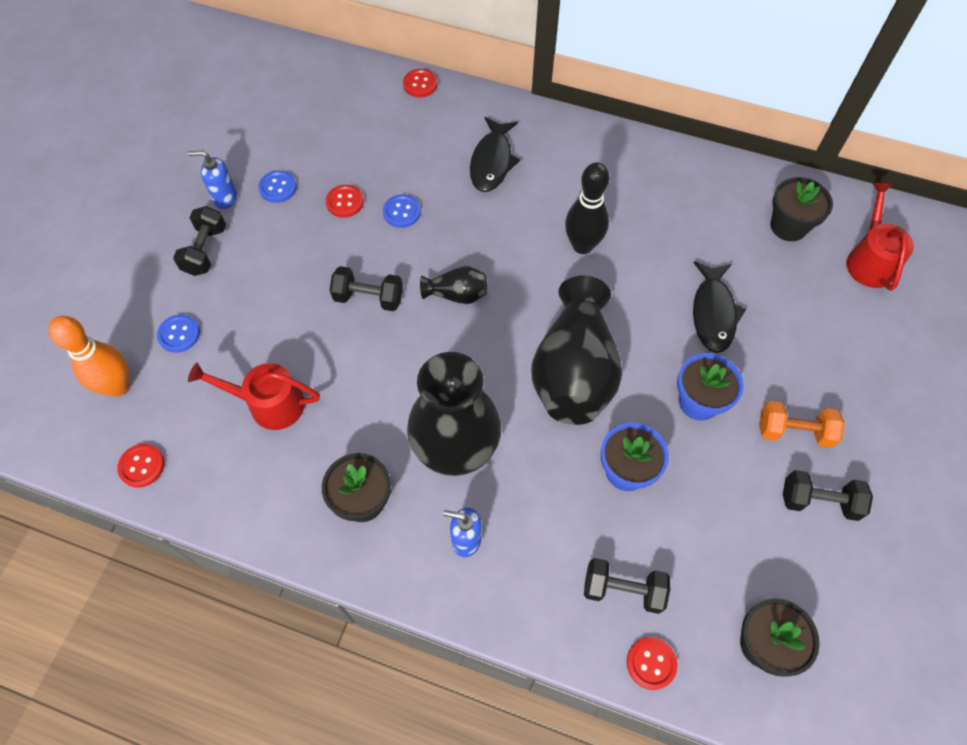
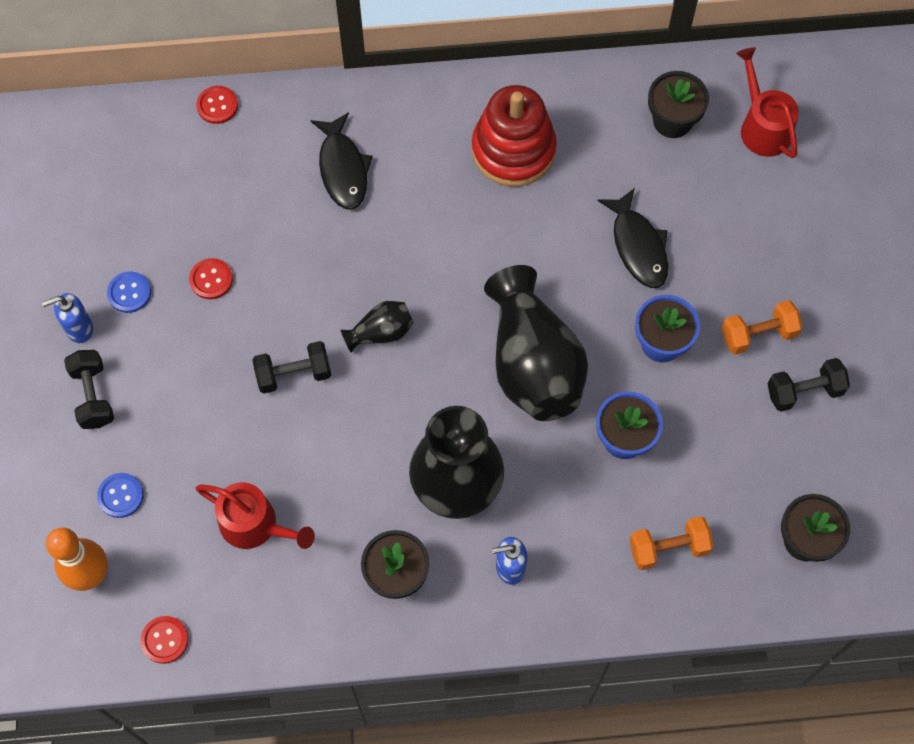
camera: 25 degrees left, 5 degrees up
red watering can [188,362,320,430] -> red watering can turned 135 degrees counterclockwise [196,482,315,549]
blue button [383,194,421,228] -> none
black bowling pin [565,162,609,254] -> none
black dumbbell [584,558,670,614] -> orange dumbbell [630,516,714,570]
red button [627,637,678,690] -> none
none -> red stacking toy [472,85,557,187]

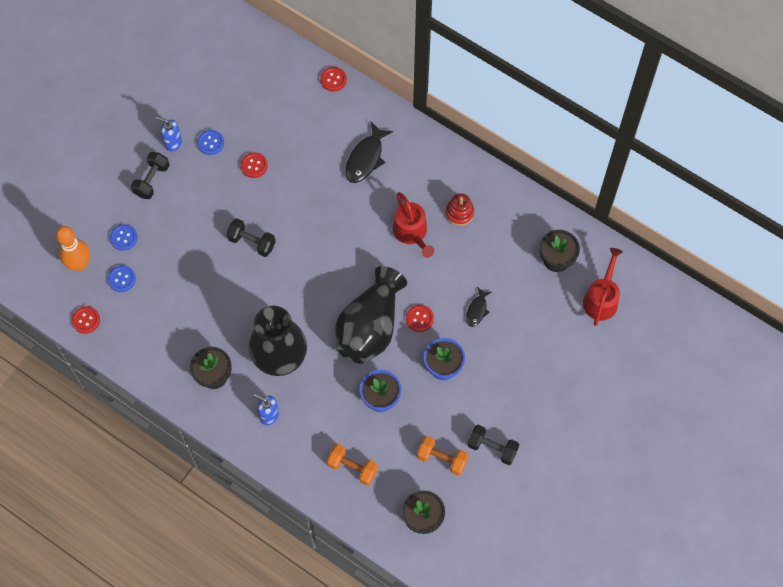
camera: 40 degrees right, 0 degrees up
red watering can [196,482,315,549] -> red watering can moved to [393,192,434,258]
black vase [341,301,414,353] -> none
red stacking toy [472,85,557,187] -> red stacking toy [445,193,474,226], size x0.52
black fish [597,188,668,288] -> black fish [466,287,492,327], size x0.59
orange dumbbell [722,300,802,355] -> orange dumbbell moved to [417,436,469,476]
none -> blue button [108,265,136,292]
none -> red button [406,305,434,332]

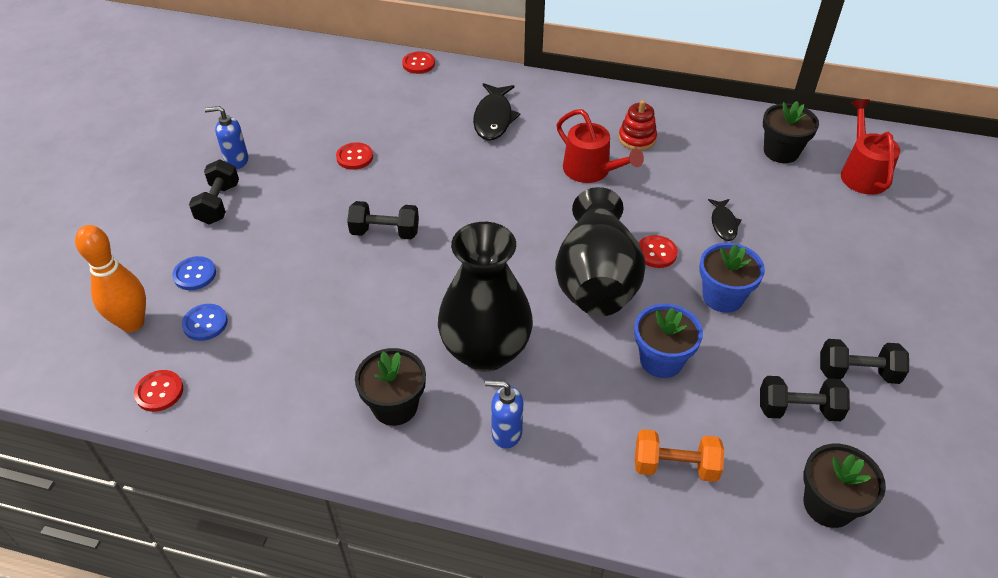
camera: 20 degrees left, 20 degrees down
blue button [197,130,224,155] -> none
orange dumbbell [417,436,469,476] -> black dumbbell [760,376,850,421]

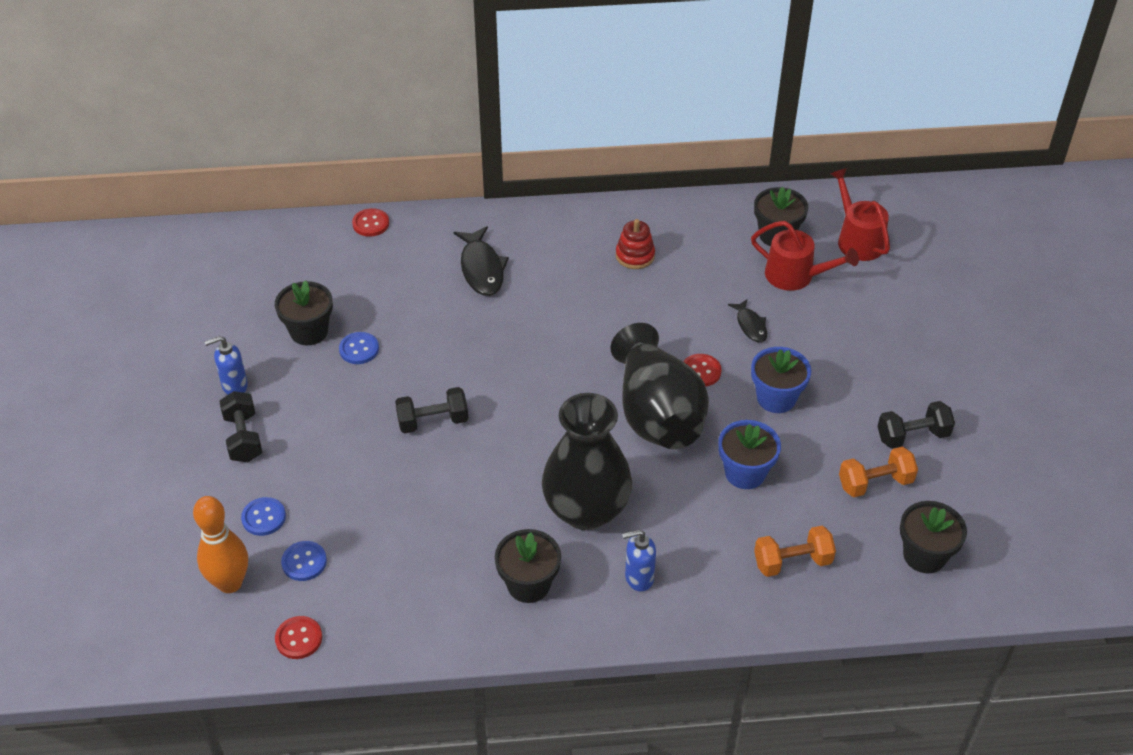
camera: 20 degrees left, 0 degrees up
red button [336,142,373,170] -> blue button [339,332,379,364]
red watering can [557,109,644,183] -> red watering can moved to [751,221,859,291]
black dumbbell [760,376,850,421] -> orange dumbbell [839,447,918,497]
none -> black flower pot [275,280,333,345]

